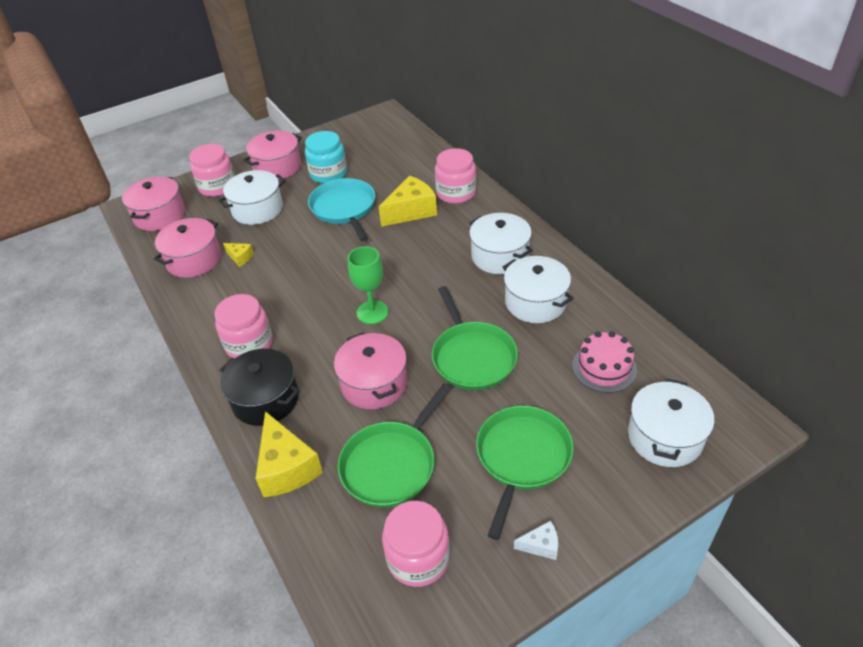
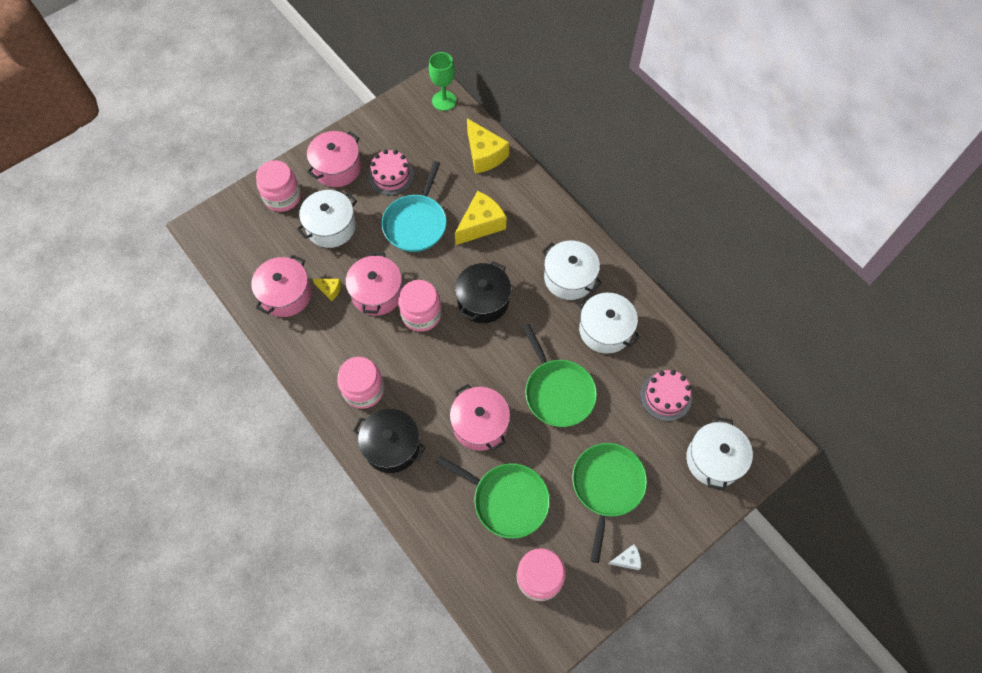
camera: 10 degrees left, 20 degrees up
pink pot [122,176,185,231] -> pink pot moved to [346,252,402,316]
yellow cheese [256,411,323,497] -> yellow cheese moved to [467,118,509,174]
turquoise jar [305,131,347,183] -> pink cake [368,150,414,195]
turquoise pan [308,178,375,241] -> turquoise pan turned 135 degrees counterclockwise [382,161,447,252]
green pan [338,384,451,507] -> green pan turned 90 degrees counterclockwise [437,456,550,539]
green goblet [348,246,389,324] -> green goblet moved to [429,52,456,111]
pink jar [435,148,476,204] -> pink jar moved to [398,280,441,332]
none -> black pot [455,261,511,323]

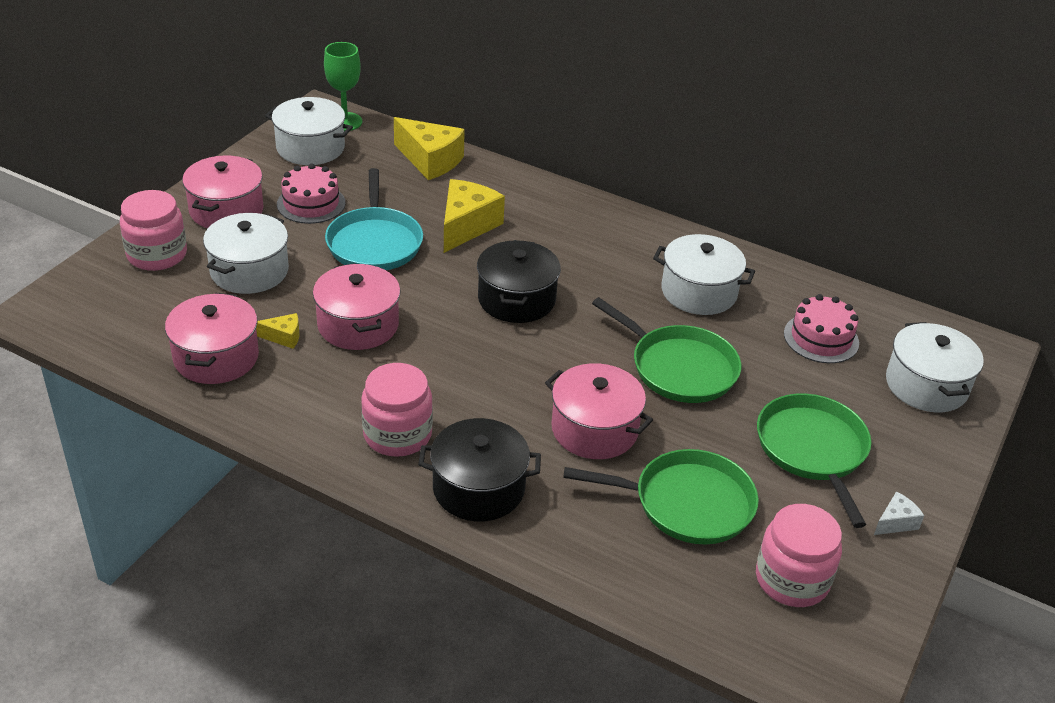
camera: 25 degrees left, 25 degrees down
pink jar [398,280,441,332] -> none
white pot [542,240,602,300] -> white pot moved to [265,97,353,165]

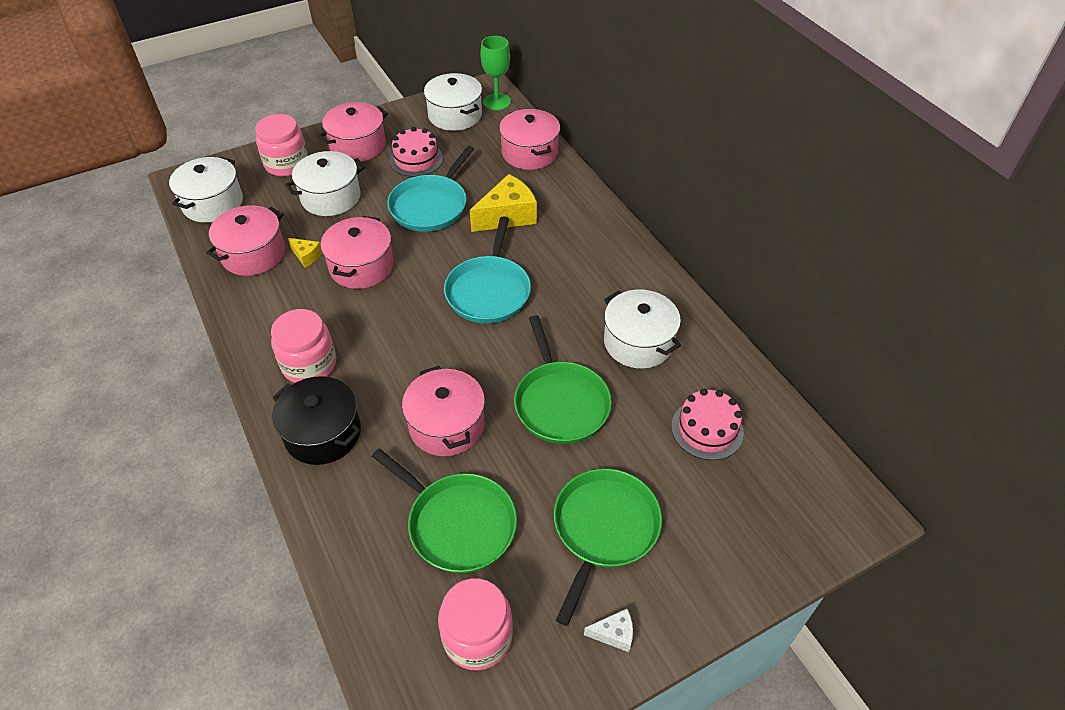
camera: 35 degrees right, 10 degrees up
yellow cheese [394,117,465,180] -> pink pot [499,109,560,170]
black pot [477,240,561,323] -> turquoise pan [444,217,531,323]
white pot [886,322,984,412] -> white pot moved to [169,157,243,223]

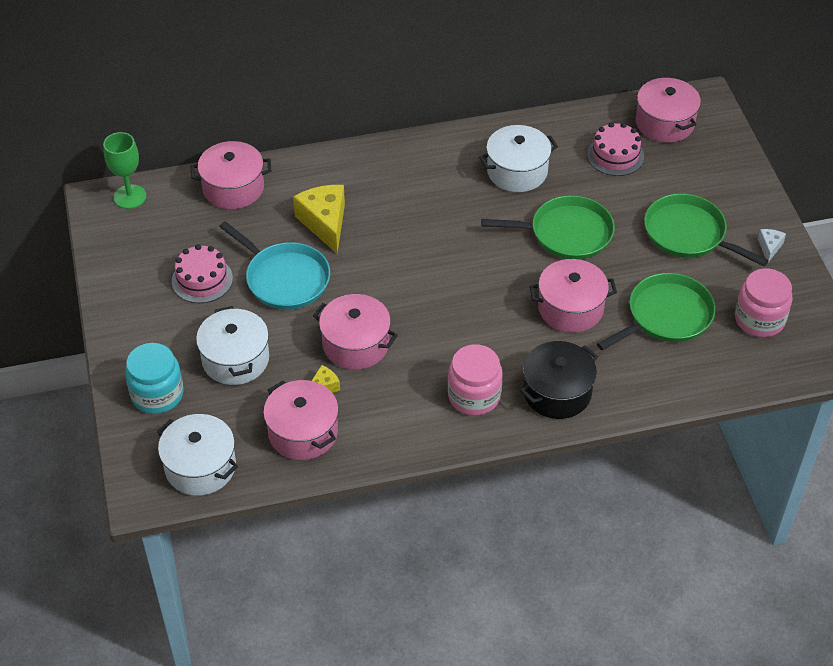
camera: 75 degrees left, 0 degrees up
pink jar [255,114,308,176] -> turquoise jar [125,343,184,414]
pink pot [318,102,388,162] -> pink pot moved to [636,77,701,143]
white pot [424,73,482,131] -> none
turquoise pan [444,217,531,323] -> none

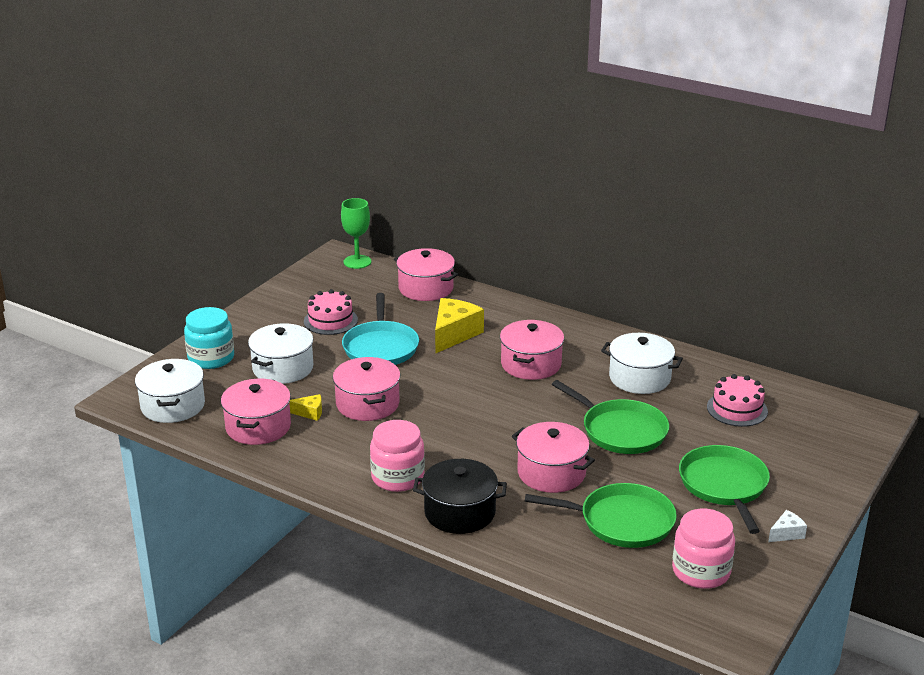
camera: 45 degrees right, 20 degrees down
pink pot [636,77,701,143] -> pink pot moved to [500,320,564,380]

